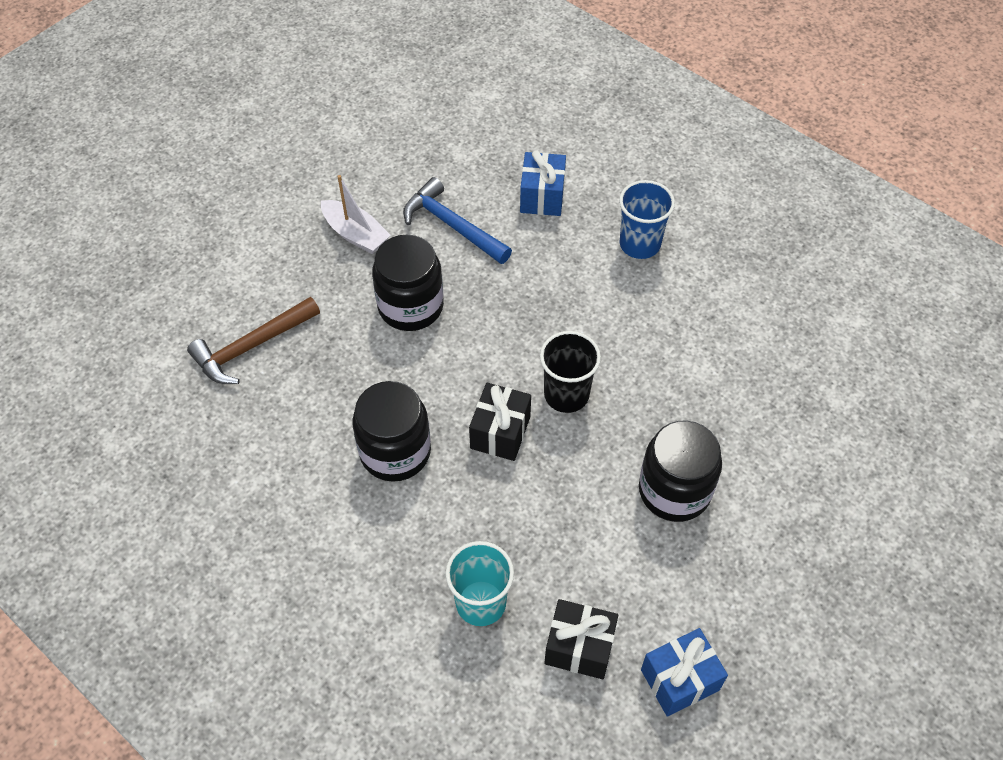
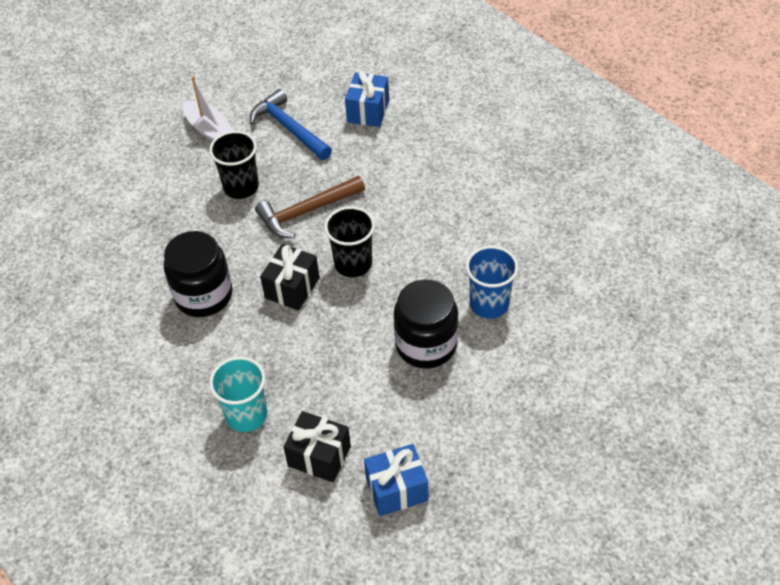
camera: 10 degrees right, 5 degrees down
brown hammer [187,297,320,384] -> brown hammer moved to [255,176,365,238]
black jar [372,235,444,331] -> black cup [209,131,259,199]
blue cup [619,180,675,259] -> blue cup moved to [466,246,518,319]

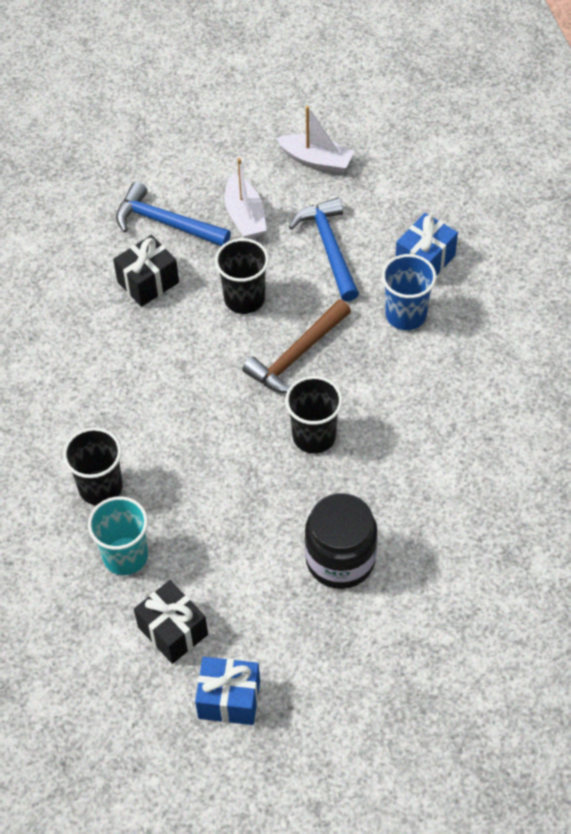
camera: 25 degrees right, 5 degrees up
black jar [164,231,233,317] -> none
brown hammer [255,176,365,238] -> brown hammer turned 45 degrees counterclockwise [242,299,351,393]
black gift [260,244,319,311] -> black gift moved to [113,235,179,307]
blue cup [466,246,518,319] -> blue cup moved to [382,254,436,330]
none -> black cup [63,427,123,505]
none -> blue hammer [116,182,231,246]
none -> white boat [276,106,354,173]

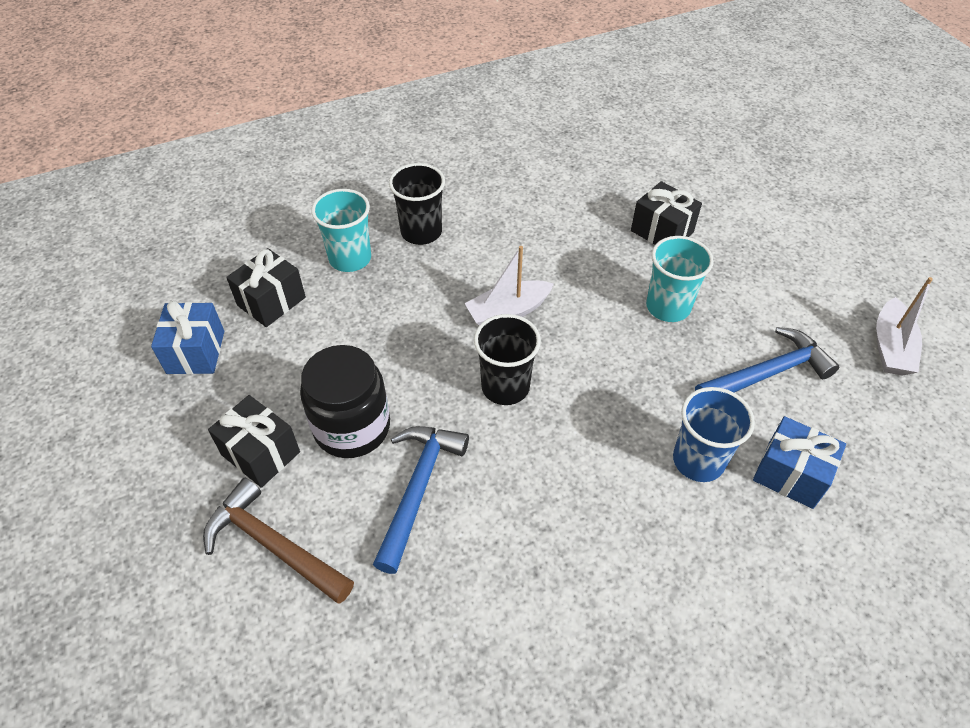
camera: 80 degrees right, 5 degrees down
blue hammer [116,182,231,246] -> blue hammer moved to [373,426,469,574]
black cup [215,238,269,314] -> turquoise cup [646,236,714,322]
white boat [225,158,267,239] -> white boat moved to [464,246,554,326]
brown hammer [242,299,351,393] -> brown hammer moved to [203,478,354,604]
none -> black gift [208,395,300,488]

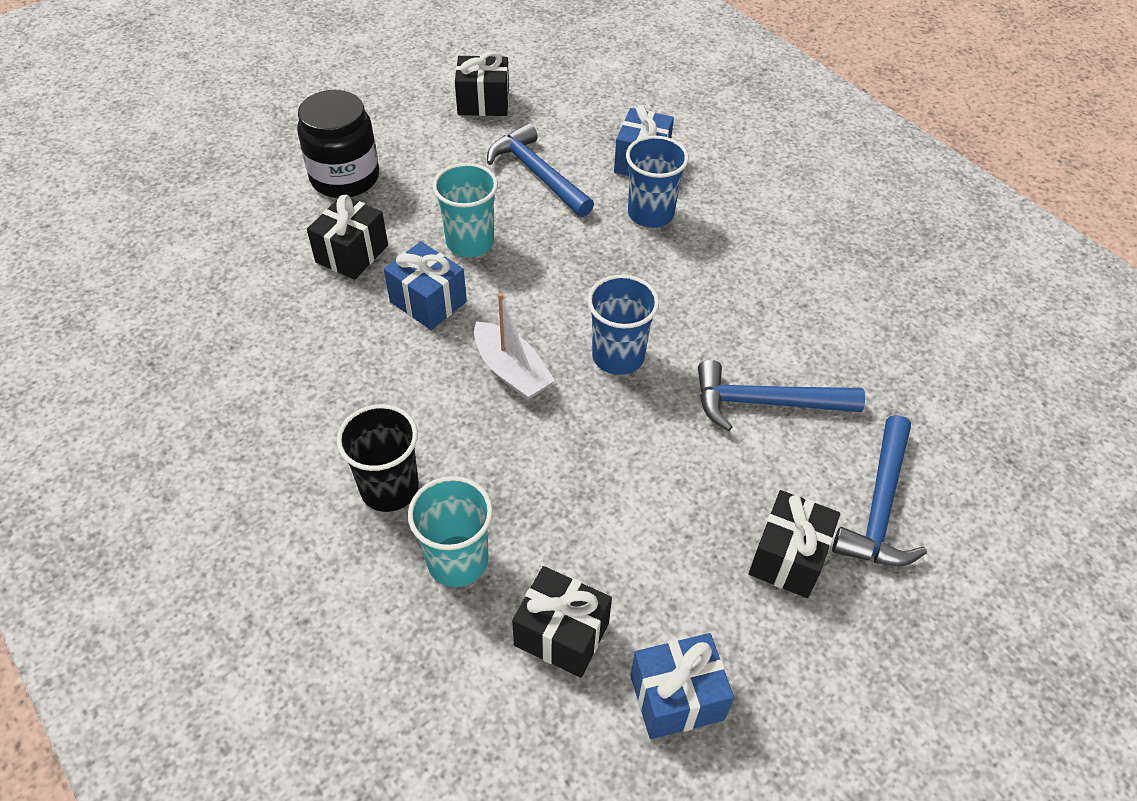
camera: 105 degrees left, 0 degrees up
brown hammer [203,478,354,604] -> blue hammer [832,415,927,566]
black jar [300,345,390,458] -> black jar moved to [297,90,379,198]
black cup [474,314,541,405] -> blue cup [587,275,659,375]
white boat [876,277,933,376] -> black gift [455,51,509,116]
none -> blue gift [384,241,467,330]

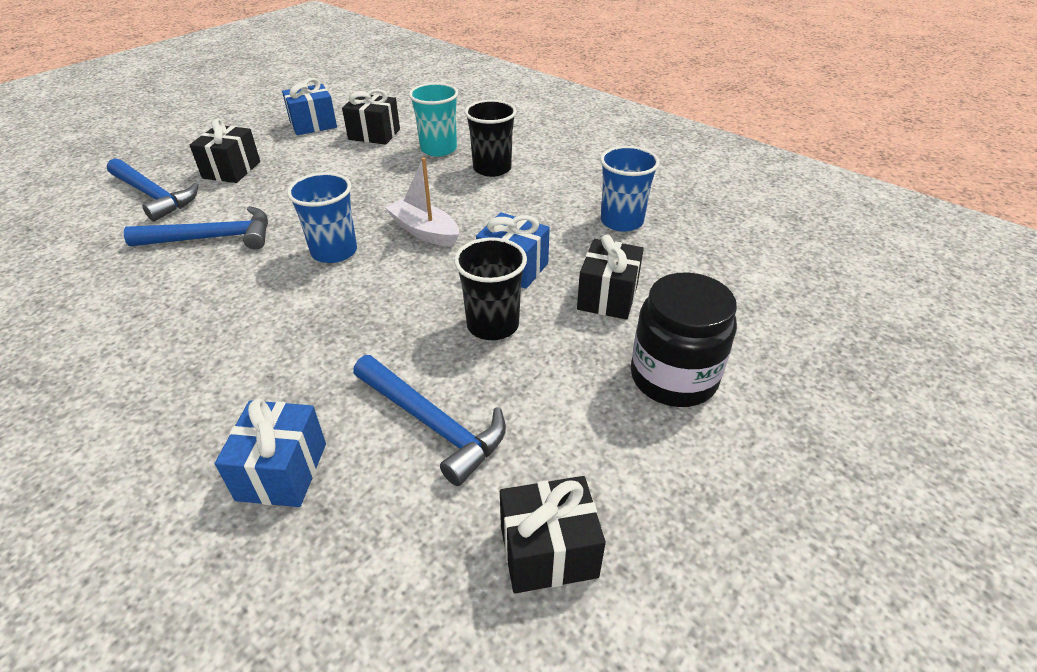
camera: 170 degrees right, 10 degrees down
turquoise cup [433,163,498,257] -> black cup [454,237,527,340]
blue cup [626,136,689,228] -> blue cup moved to [600,146,660,232]
blue hammer [832,415,927,566] -> blue hammer turned 120 degrees clockwise [107,158,199,221]

